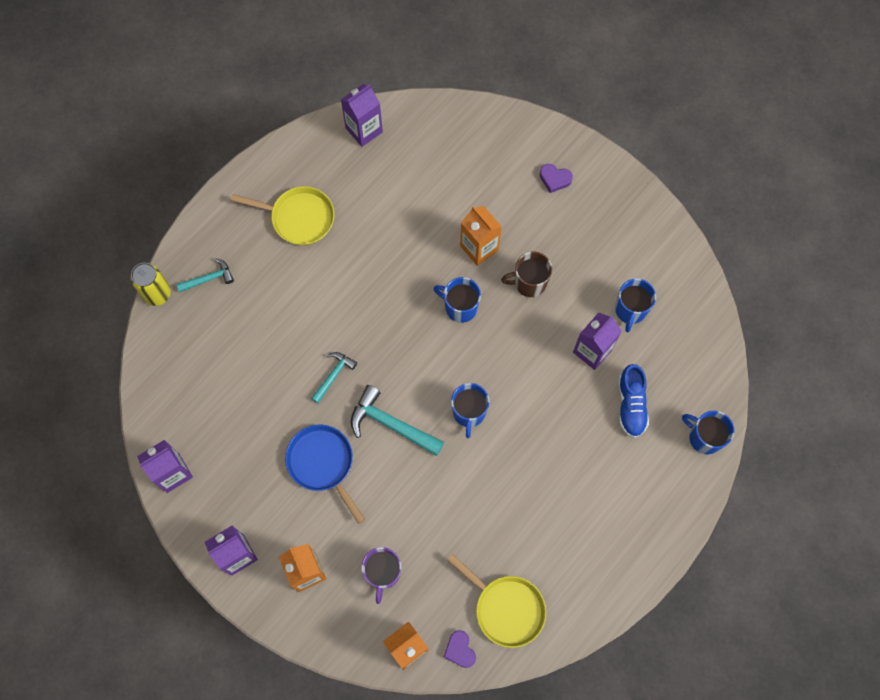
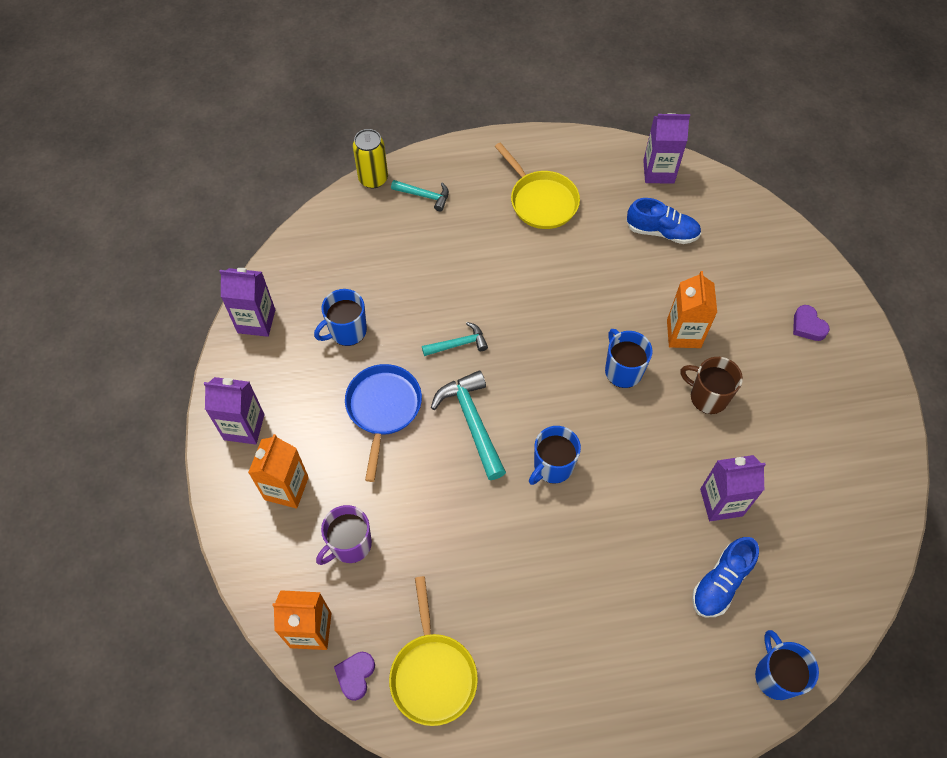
camera: 40 degrees right, 10 degrees down
blue mug [615,278,656,332] -> blue mug moved to [314,289,367,346]
none -> blue shoe [626,198,701,244]

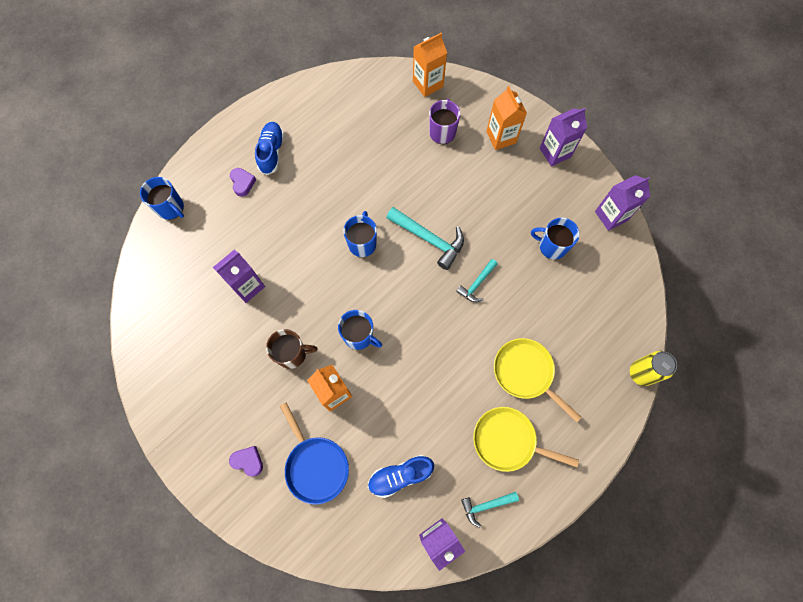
camera: 145 degrees right, 10 degrees up
blue mug [314,289,367,346] -> blue mug turned 90 degrees counterclockwise [531,218,580,260]
purple heart [334,652,375,701] -> purple heart moved to [230,168,256,197]
blue pan [345,364,422,482] -> blue pan moved to [280,402,349,505]
yellow pan [389,576,478,726] -> yellow pan moved to [494,338,582,422]
turquoise hammer [391,180,449,211] -> turquoise hammer moved to [461,492,519,527]
blue shoe [692,537,759,617] -> blue shoe moved to [255,122,284,175]

